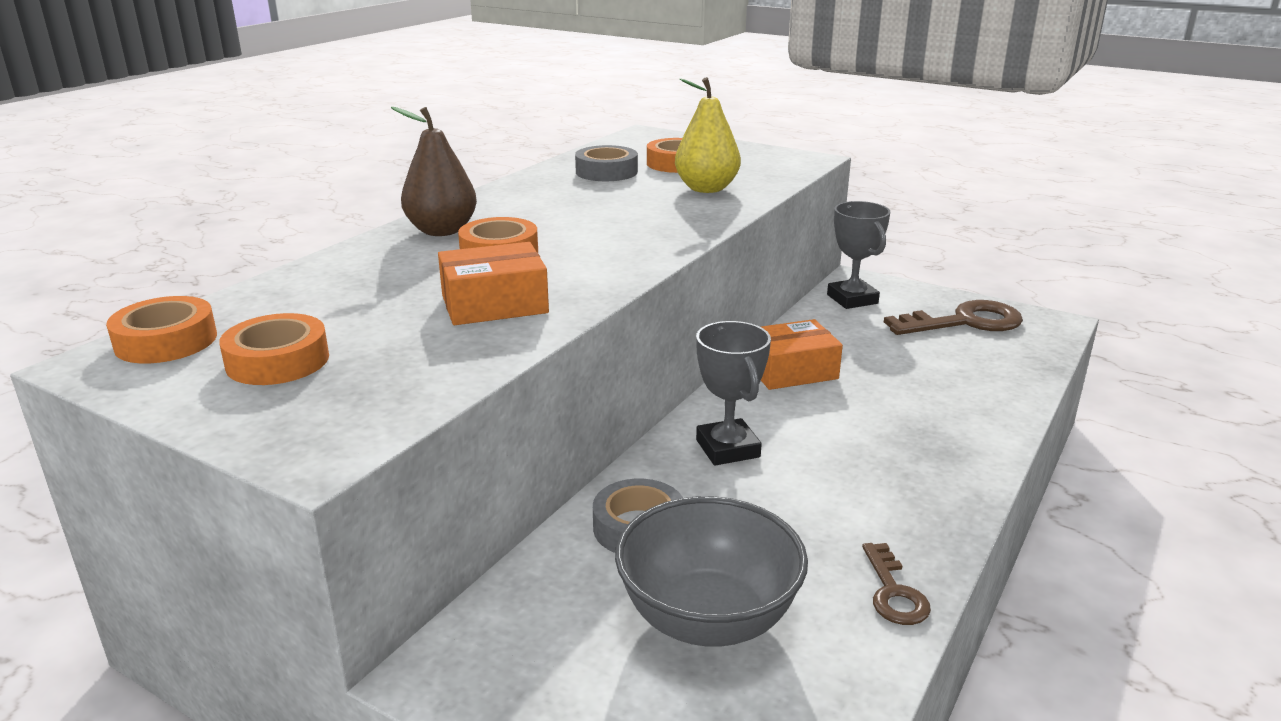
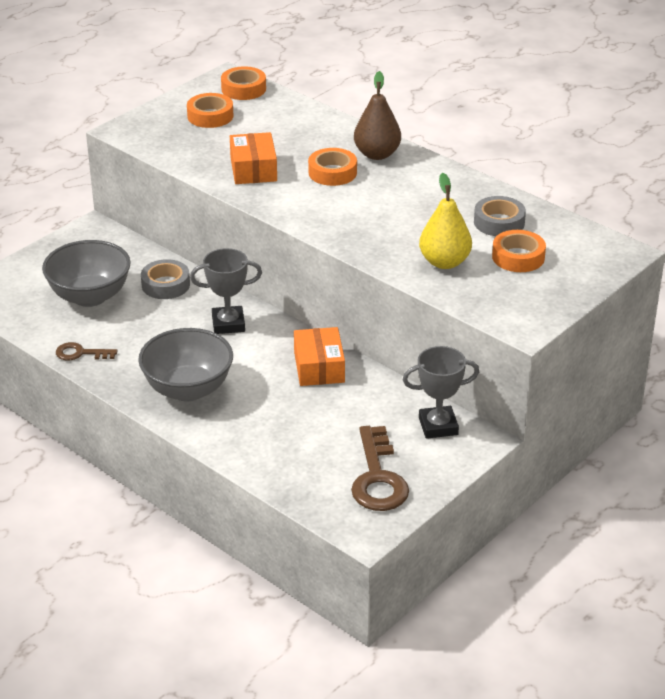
camera: 100 degrees right, 10 degrees up
none -> grey bowl [138,328,233,401]

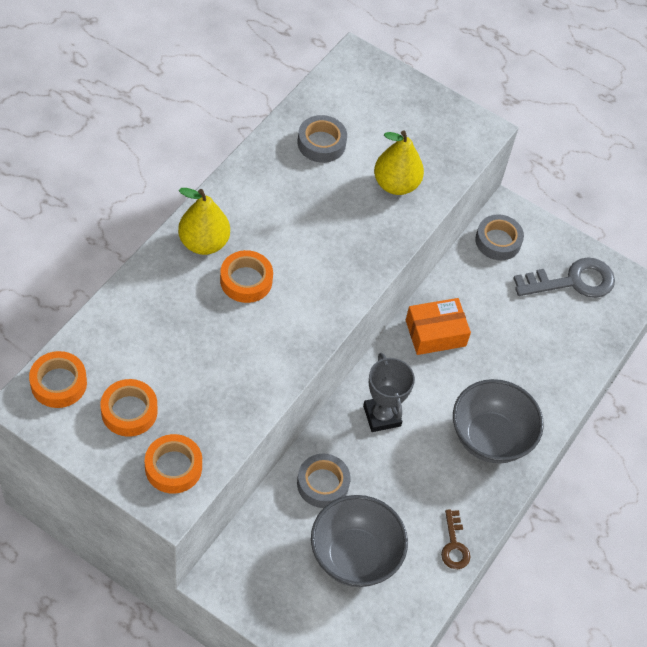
camera: 105 degrees left, 20 degrees up
orange box [230,132,277,184] -> none
brown key [351,426,409,511] -> grey key [513,257,615,298]
brown pear [354,71,401,160] -> yellow pear [178,188,230,255]
grey trophy [403,346,479,439] -> grey tape [475,214,524,260]
orange tape [492,230,546,272] -> orange tape moved to [145,434,202,494]

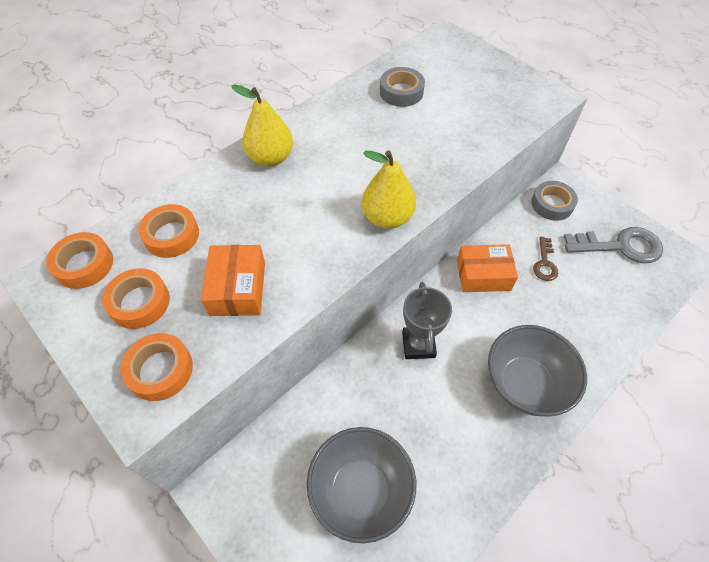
camera: 20 degrees right, 0 degrees up
orange tape [220,250,273,303] -> orange tape moved to [138,204,199,258]
grey tape [297,454,350,508] -> none
yellow pear [374,130,424,195] -> yellow pear moved to [362,150,416,229]
brown key [441,509,470,569] -> brown key moved to [533,237,558,281]
none -> orange box [201,245,265,316]

